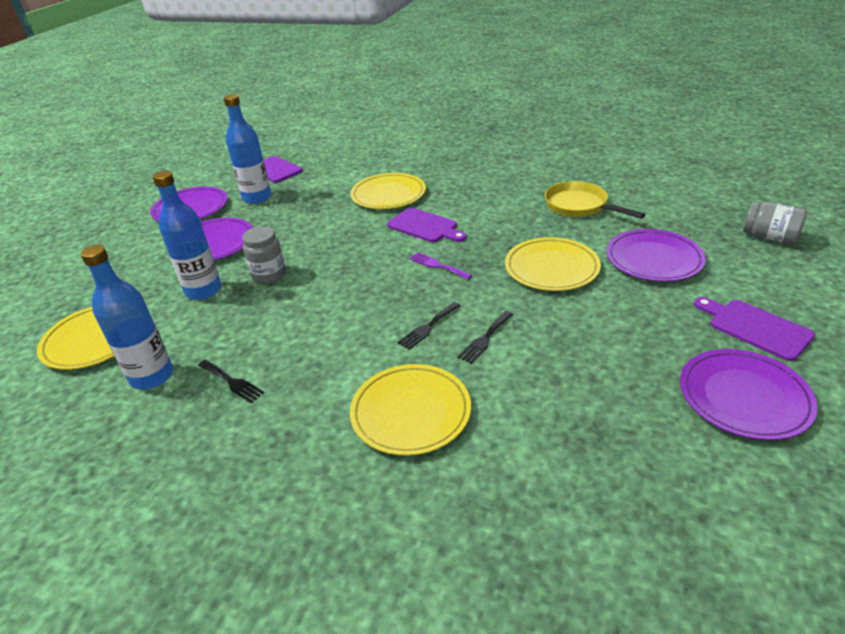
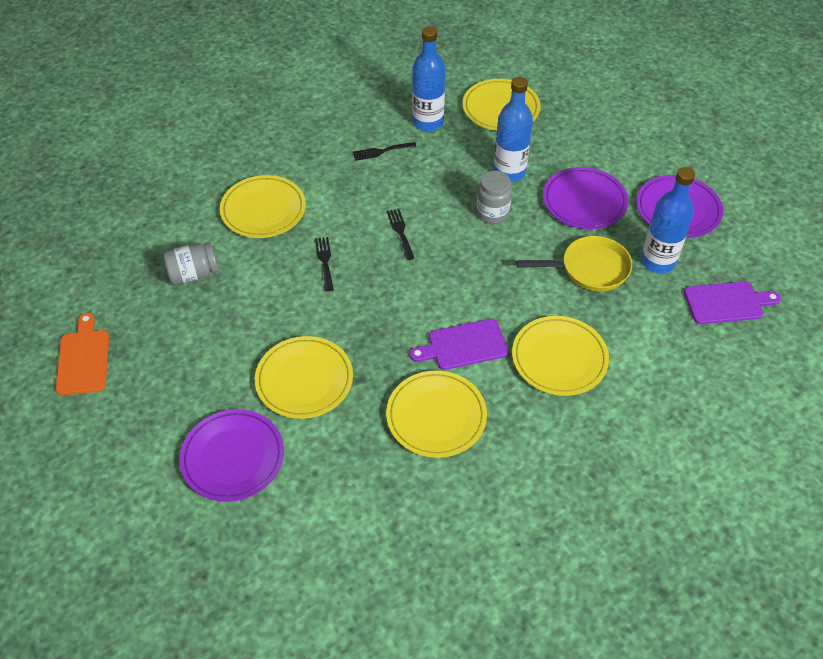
camera: 125 degrees right, 15 degrees up
purple fork [409,252,472,280] -> none
black fork [458,311,513,364] -> black fork moved to [387,209,414,260]
yellow pan [545,181,645,219] -> yellow pan moved to [516,236,632,291]
purple plate [680,349,818,440] -> orange cutting board [56,313,109,396]
purple cutting board [694,297,815,361] -> none
grey jar [743,202,807,244] -> grey jar moved to [163,242,219,285]
none -> yellow plate [386,371,487,458]

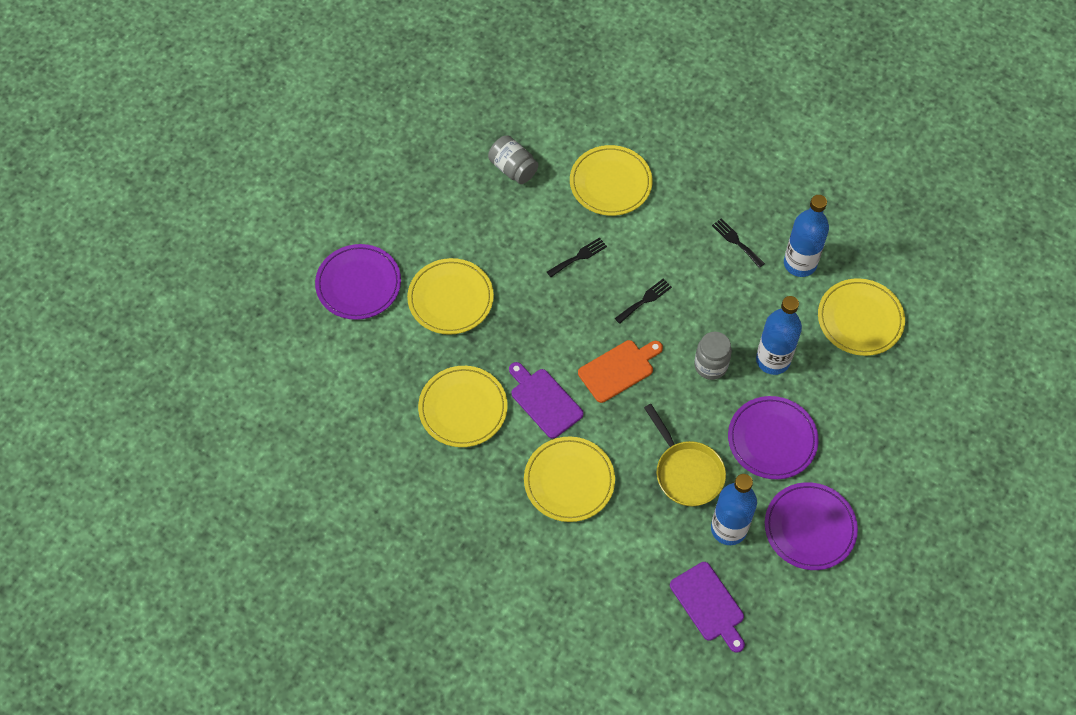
camera: 65 degrees right, 10 degrees up
orange cutting board [56,313,109,396] -> orange cutting board moved to [578,340,663,403]

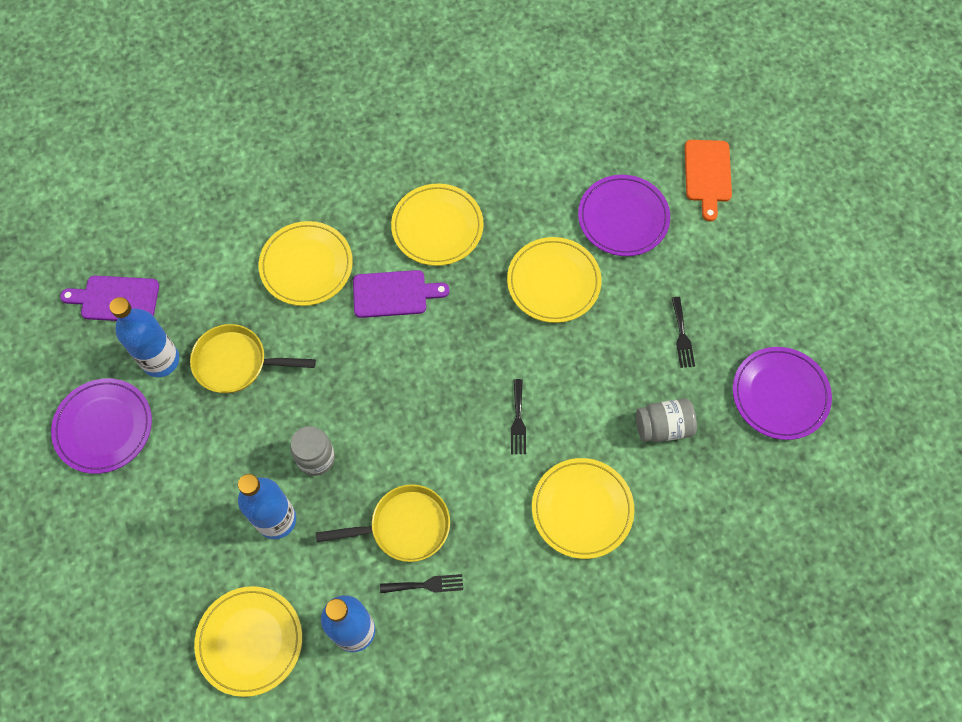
camera: 125 degrees right, 5 degrees up
orange cutting board [578,340,663,403] -> orange cutting board moved to [685,140,732,221]
black fork [615,278,672,324] -> black fork moved to [672,297,695,368]
purple plate [728,396,819,479] -> purple plate moved to [733,347,832,440]
none -> yellow pan [316,484,450,562]

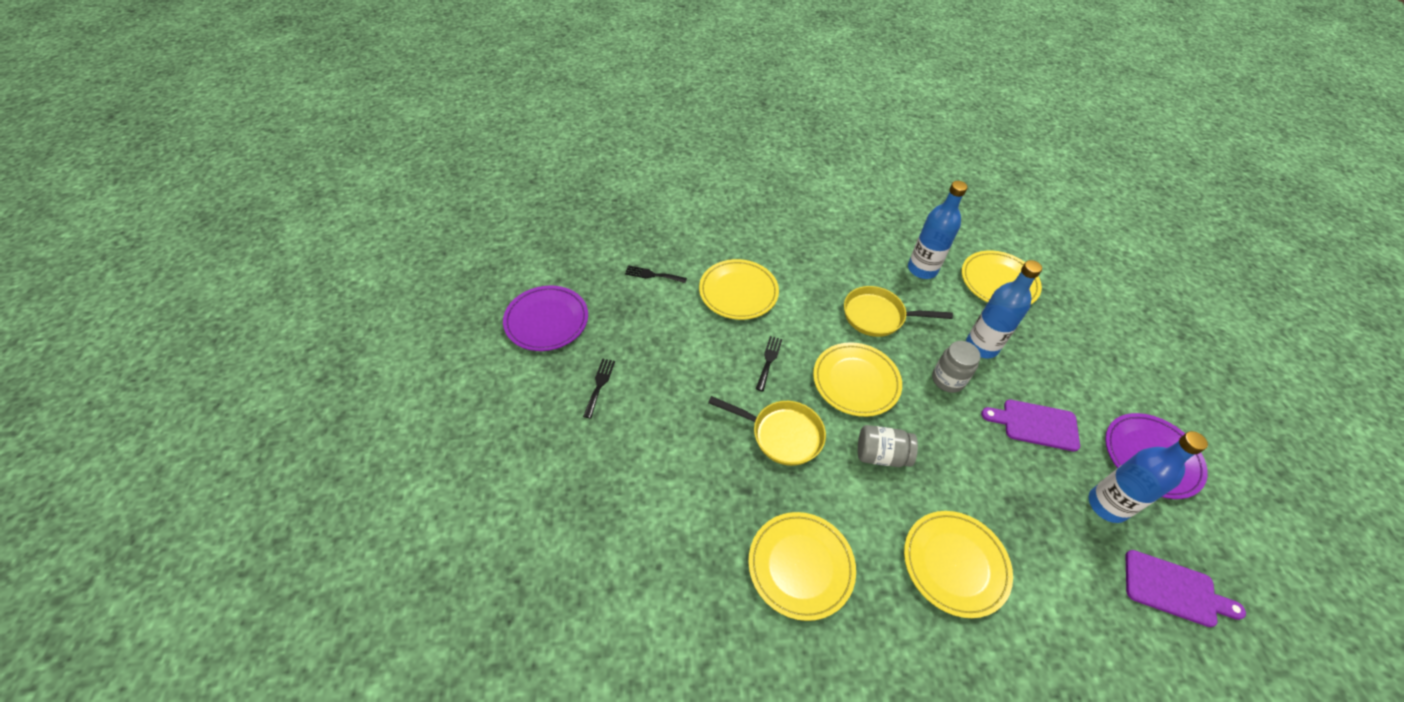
camera: 165 degrees left, 15 degrees down
yellow pan [190,324,316,393] -> yellow pan moved to [708,396,826,466]
purple cutting board [353,270,449,318] -> purple cutting board moved to [981,399,1080,451]
black fork [380,574,463,593] -> black fork moved to [625,265,687,283]
yellow plate [507,237,602,323] -> yellow plate moved to [813,342,902,417]
purple plate [578,175,670,256] -> none
grey jar [636,399,697,442] -> grey jar moved to [858,425,918,467]
orange cutting board [685,140,732,221] -> none

